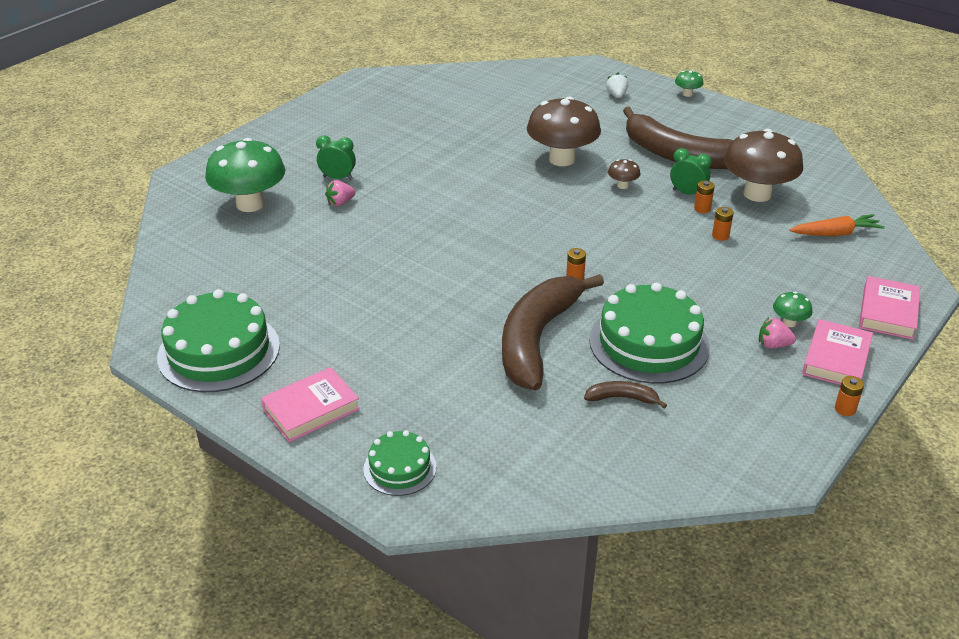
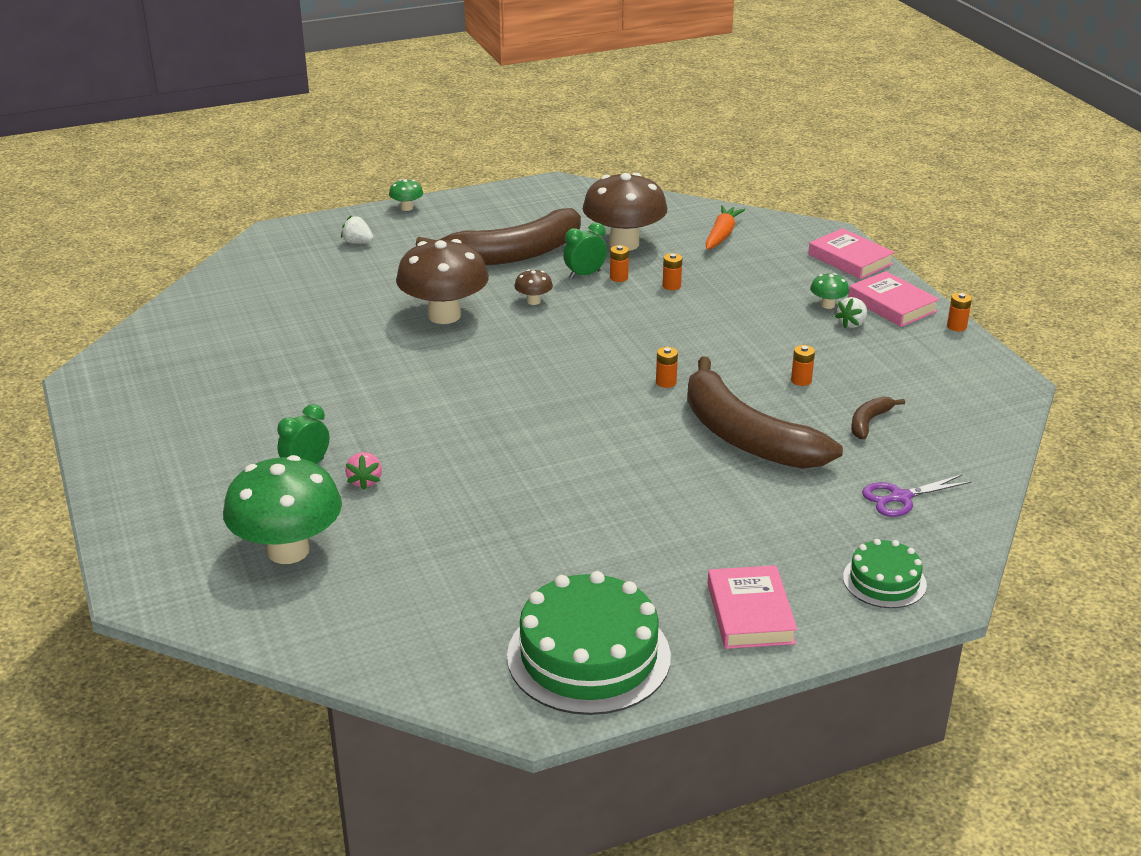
camera: 60 degrees left, 5 degrees down
green cake [589,282,710,384] -> orange battery [791,345,815,386]
pink strawberry [759,317,796,348] -> white strawberry [835,297,867,328]
none -> purple scissors [862,475,971,517]

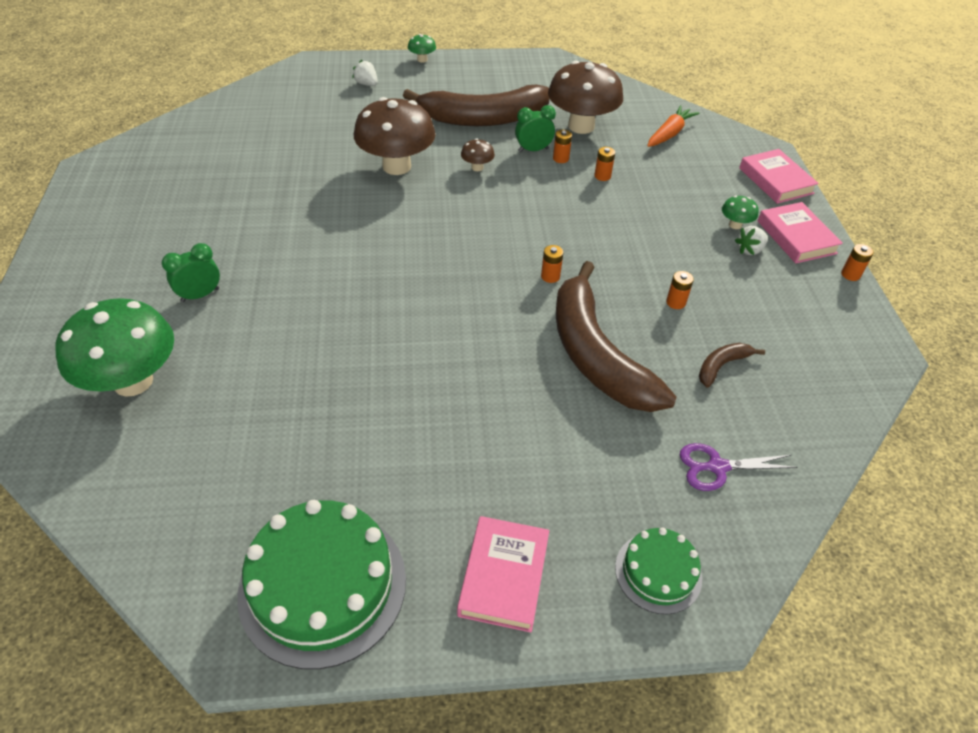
camera: 15 degrees right, 15 degrees up
pink strawberry [345,452,382,490] -> none

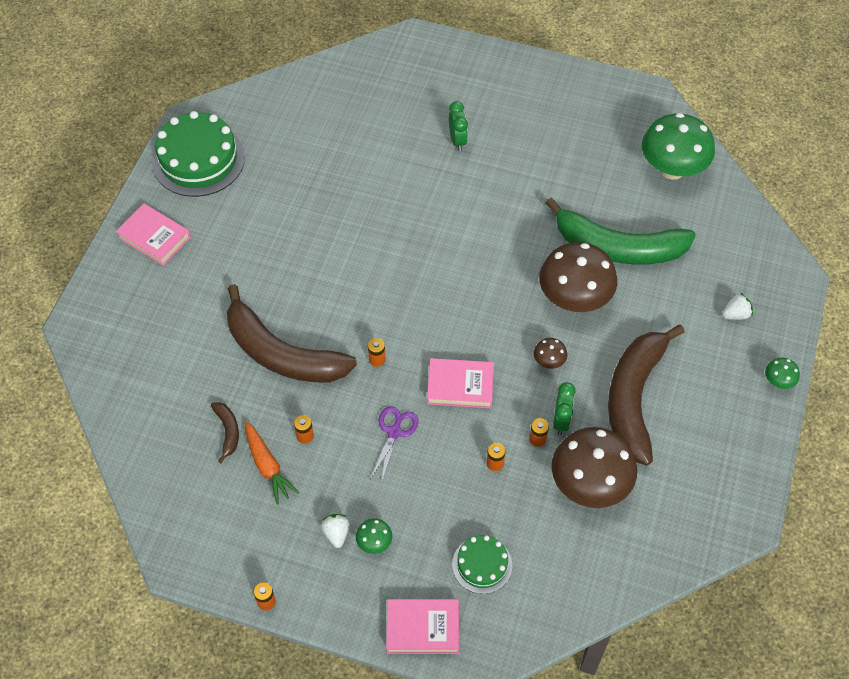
camera: 115 degrees right, 10 degrees up
green mushroom [55,298,174,397] -> green mushroom moved to [642,113,715,180]
brown banana [556,261,677,412] -> brown banana turned 150 degrees counterclockwise [227,284,357,382]
green cake [615,528,702,614] -> green cake moved to [452,535,512,594]
orange carrot [647,105,699,147] -> orange carrot moved to [245,422,299,505]
purple scissors [680,443,798,491] -> purple scissors moved to [370,406,419,483]
pink book [758,202,843,263] -> pink book moved to [427,358,494,408]
none -> green banana [546,197,696,265]

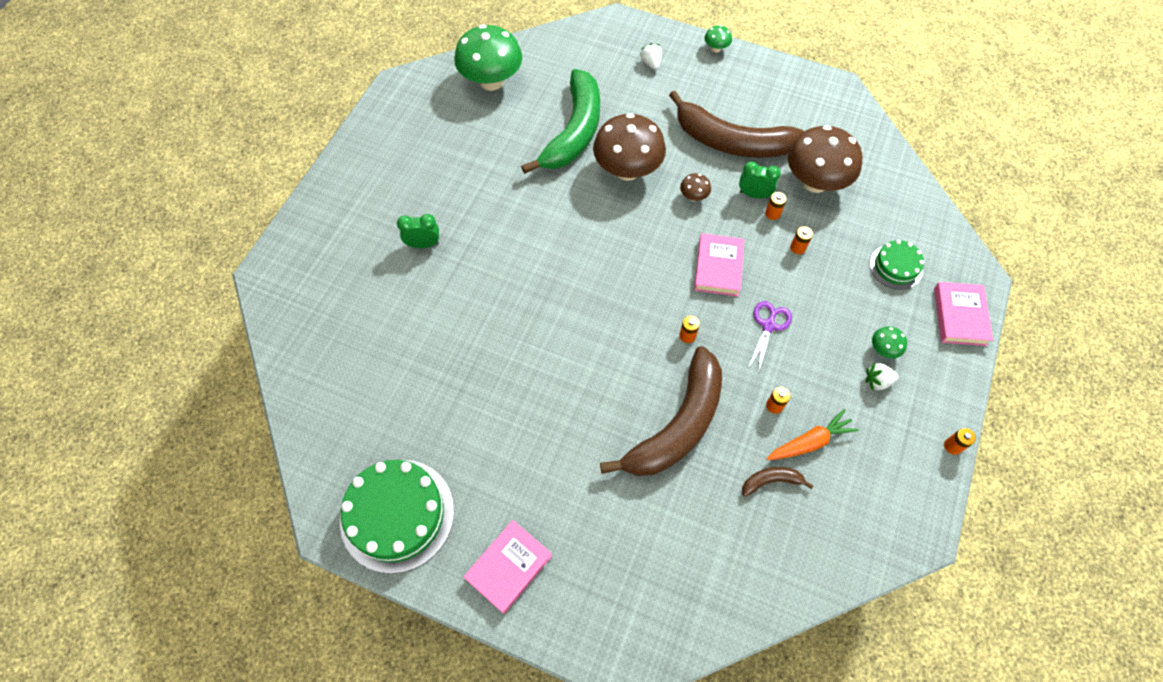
camera: 85 degrees left, 5 degrees up
purple scissors [370,406,419,483] -> purple scissors turned 90 degrees clockwise [748,301,792,373]

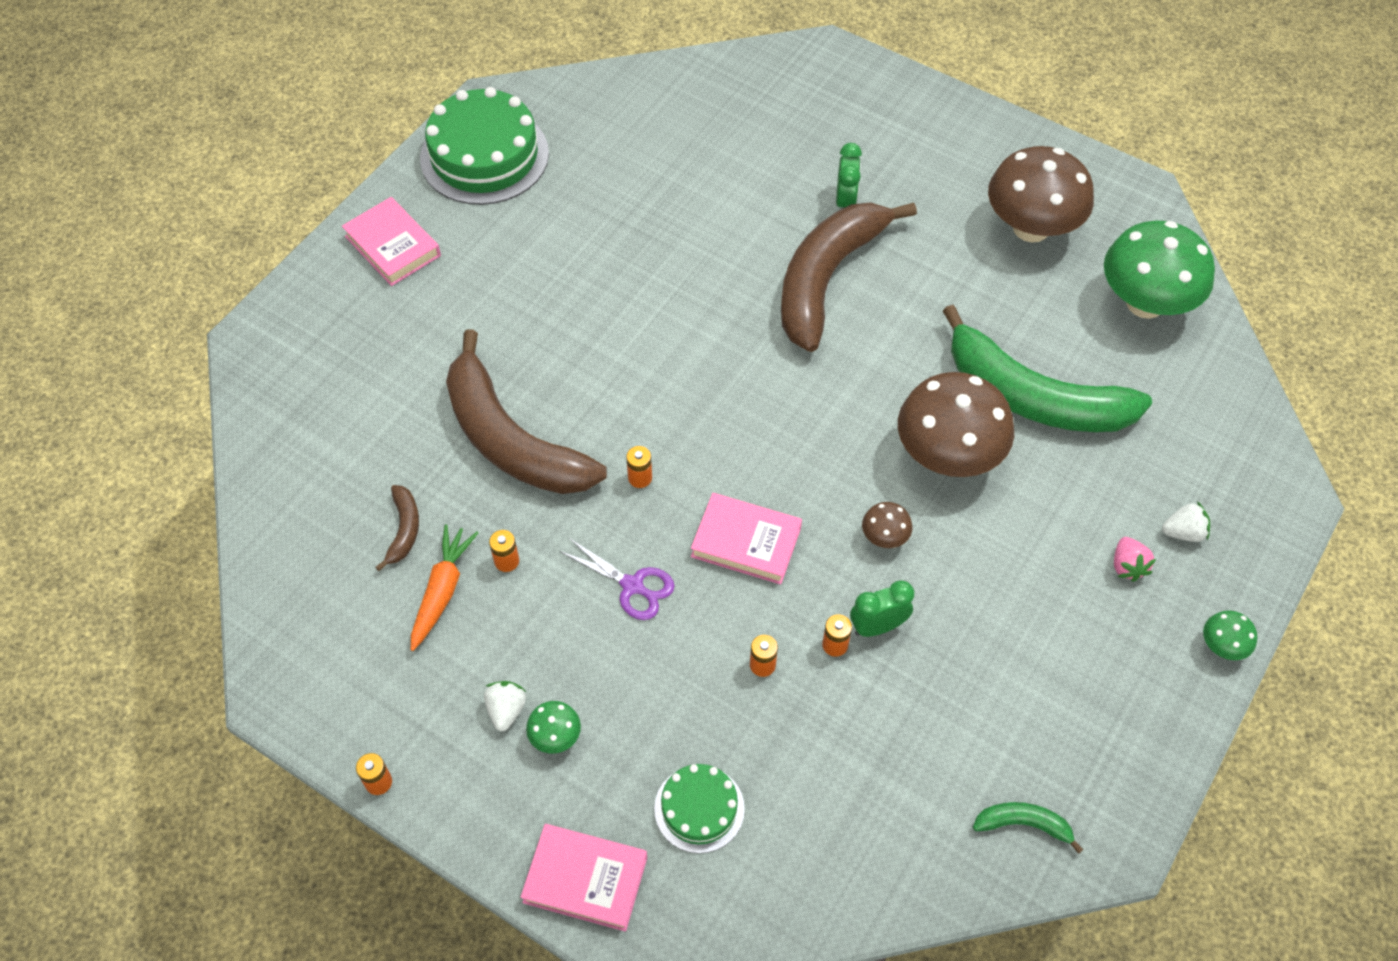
camera: 100 degrees right, 5 degrees down
brown banana [669,91,804,158] -> brown banana moved to [781,202,917,352]
green clock [739,161,781,198] -> green clock turned 135 degrees counterclockwise [850,581,914,637]
orange carrot [766,409,859,460] -> orange carrot turned 150 degrees counterclockwise [411,524,478,651]
brown mushroom [788,125,862,193] -> brown mushroom moved to [988,146,1094,242]
none -> green banana [973,802,1084,854]
none -> pink strawberry [1114,537,1156,582]

